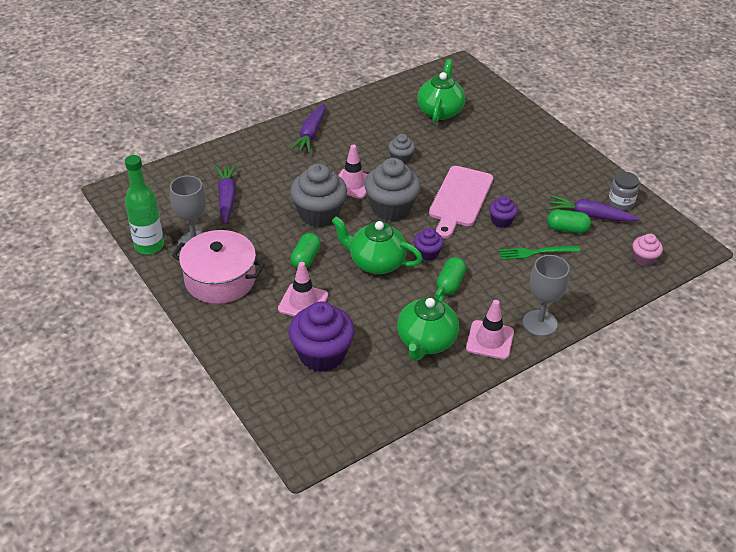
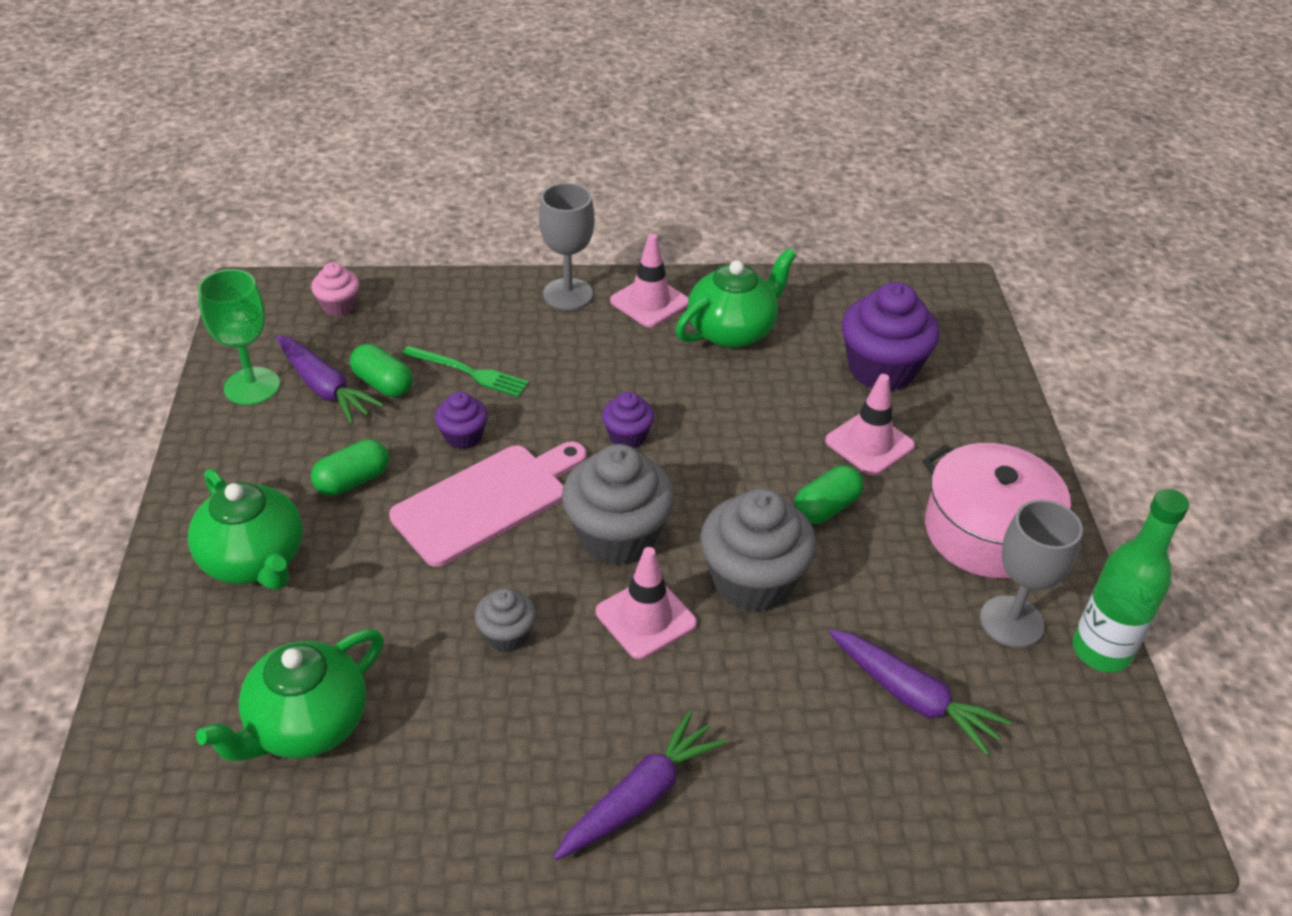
camera: 150 degrees left, 0 degrees up
purple carrot [215,164,236,224] -> purple carrot turned 75 degrees counterclockwise [829,629,1011,755]
green teapot [332,216,423,274] -> green teapot moved to [188,469,303,590]
green capsule [437,257,466,295] -> green capsule moved to [311,439,389,496]
grey jar [608,172,639,210] -> green goblet [198,269,280,405]

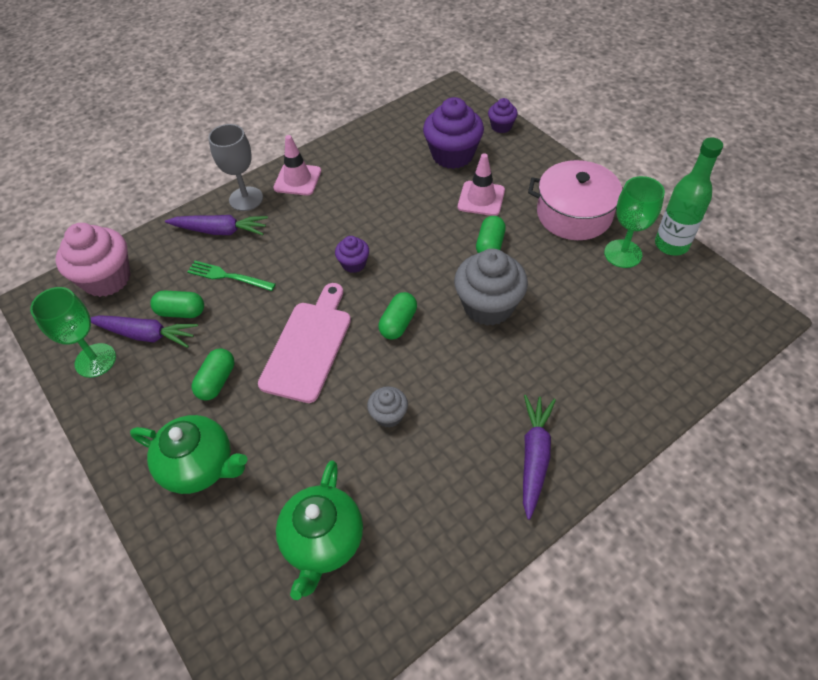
camera: 30 degrees left, 10 degrees up
pink cupcake [311,262,359,316] -> pink cupcake [56,223,130,297], size x1.95
green fork [402,346,529,397] -> green fork turned 150 degrees counterclockwise [187,261,276,291]
purple cupcake [435,391,488,449] -> purple cupcake moved to [488,98,518,133]
grey cupcake [562,444,674,565] -> green capsule [378,292,417,340]
pink traffic cone [596,547,697,659] -> none
green teapot [676,248,796,348] -> none
purple carrot [829,629,1011,755] -> purple carrot moved to [165,215,268,235]
grey goblet [980,500,1083,648] -> green goblet [604,176,665,268]

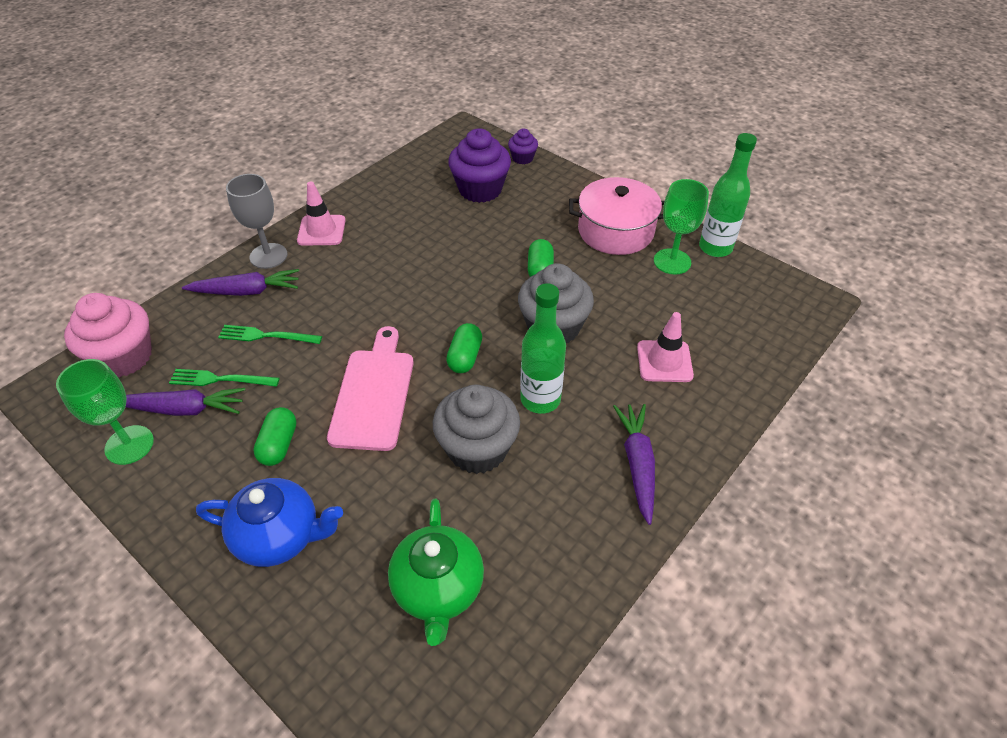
camera: 15 degrees left, 5 degrees down
green teapot [130,415,247,494] -> blue teapot [196,478,343,567]
green capsule [150,291,204,318] -> green fork [169,369,280,387]
purple cupcake [335,236,369,273] -> none
grey cupcake [367,386,408,428] -> grey cupcake [433,385,520,474], size x1.95
pink traffic cone [458,153,505,216] -> pink traffic cone moved to [637,312,694,382]
none -> green bottle [520,283,566,414]

